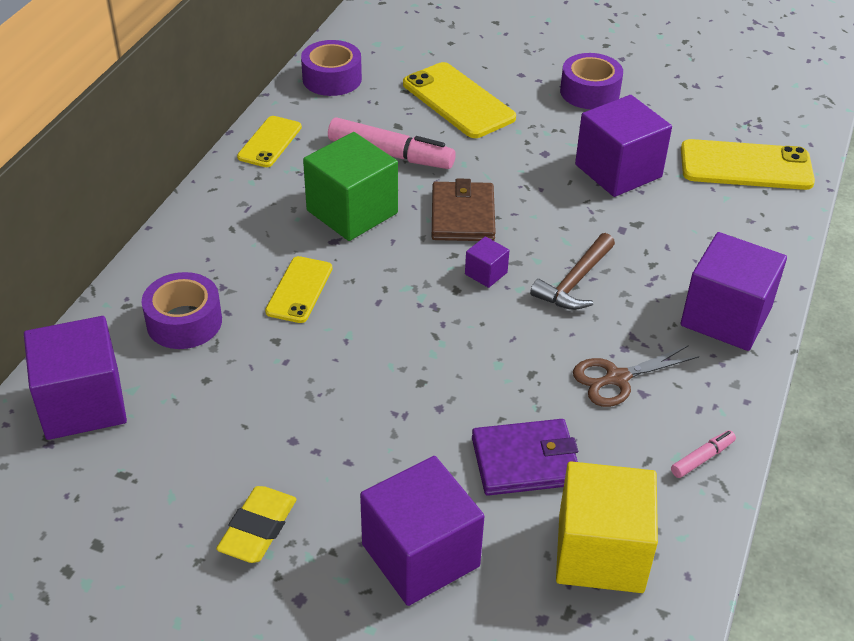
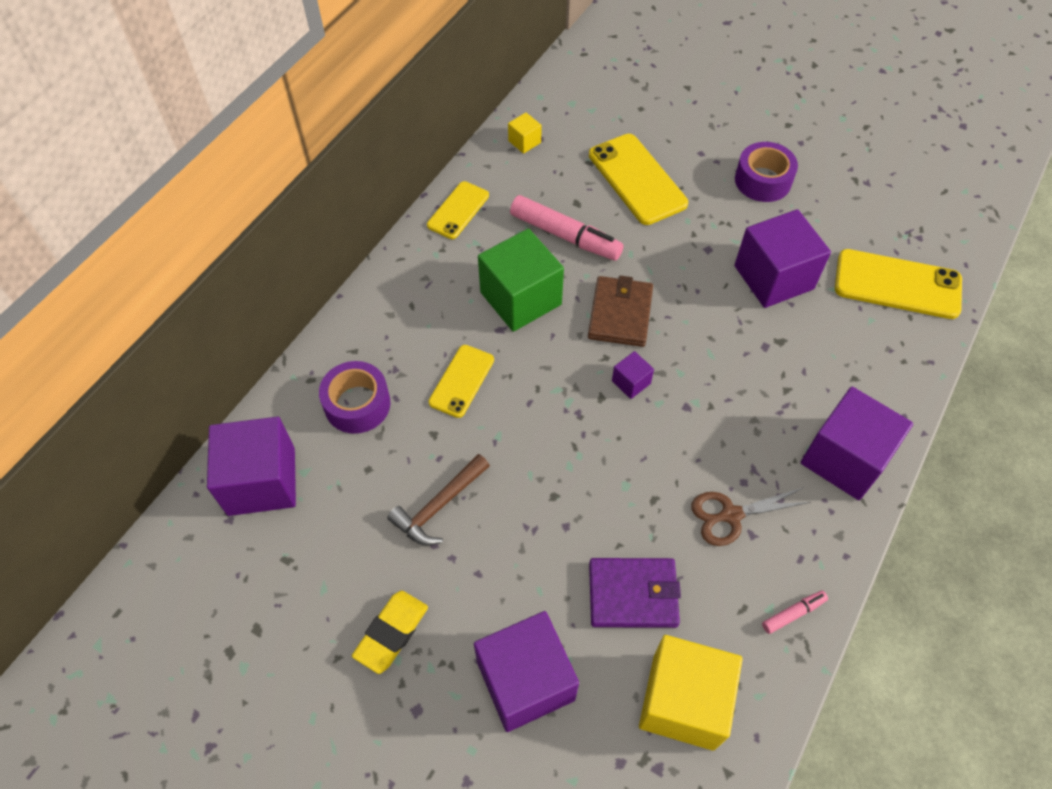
camera: 10 degrees right, 15 degrees up
purple tape [301,40,362,96] -> yellow cube [508,112,542,154]
brown hammer [530,233,615,310] -> brown hammer moved to [387,454,490,545]

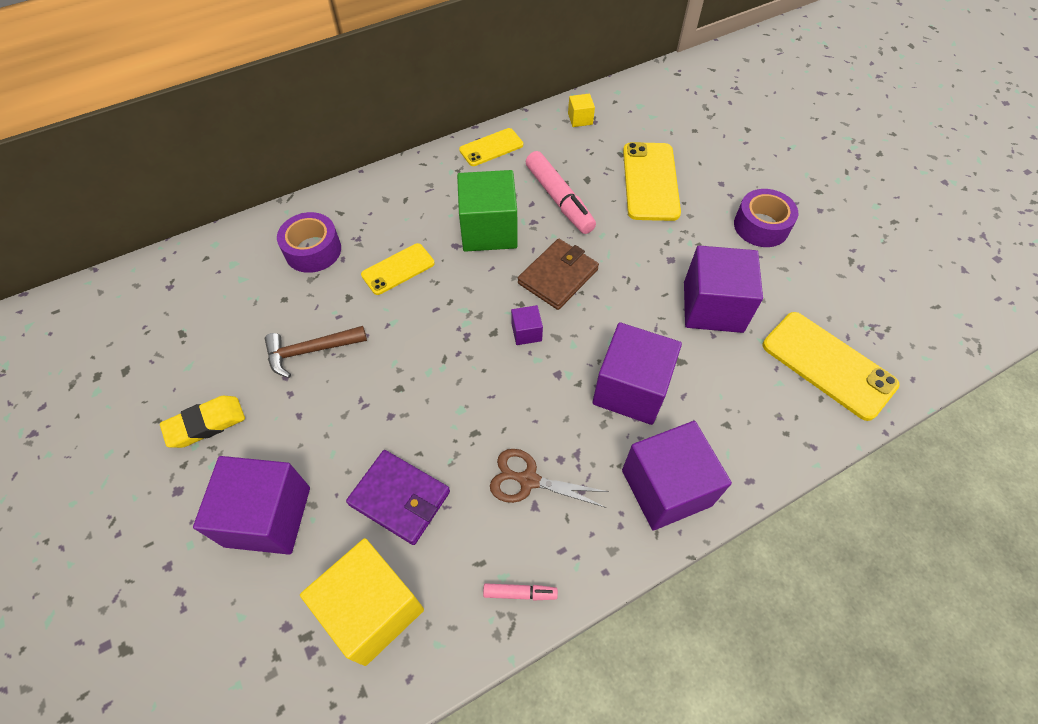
camera: 30 degrees right, 0 degrees up
purple cube [207,417,296,516] -> purple cube moved to [592,322,682,425]

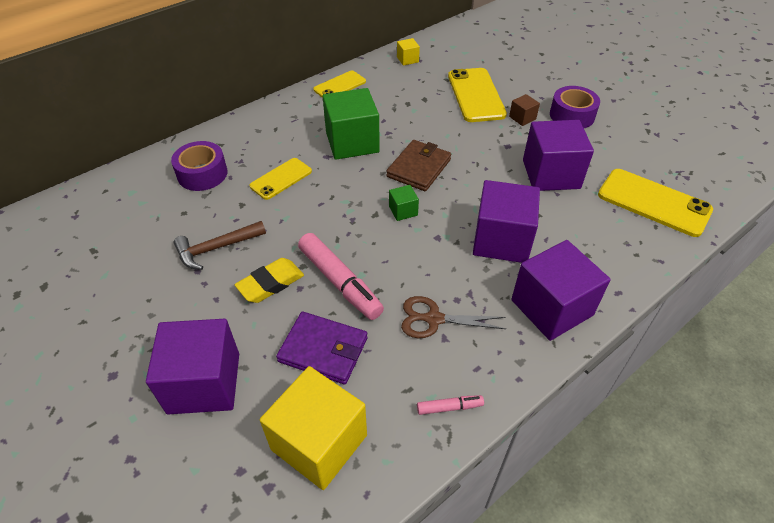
camera: 10 degrees left, 10 degrees down
yellow eraser [160,396,245,448] -> yellow eraser moved to [235,258,304,303]
purple cube [511,305,543,345] -> green cube [389,185,419,221]
pink marker [526,151,596,234] -> pink marker moved to [298,233,384,320]
none -> brown cube [509,94,540,126]

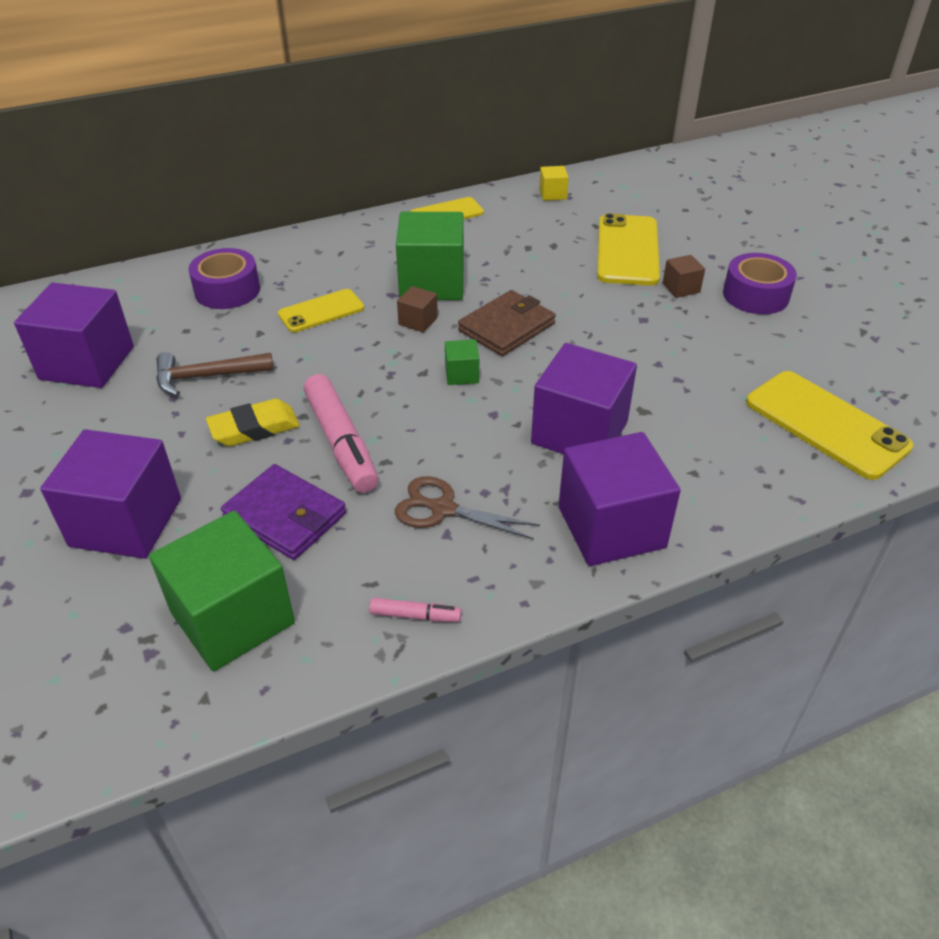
camera: 15 degrees right, 5 degrees down
yellow cube [260,366,367,490] -> green cube [149,511,295,671]
purple cube [523,120,594,191] -> purple cube moved to [14,283,134,388]
none -> brown cube [397,286,438,333]

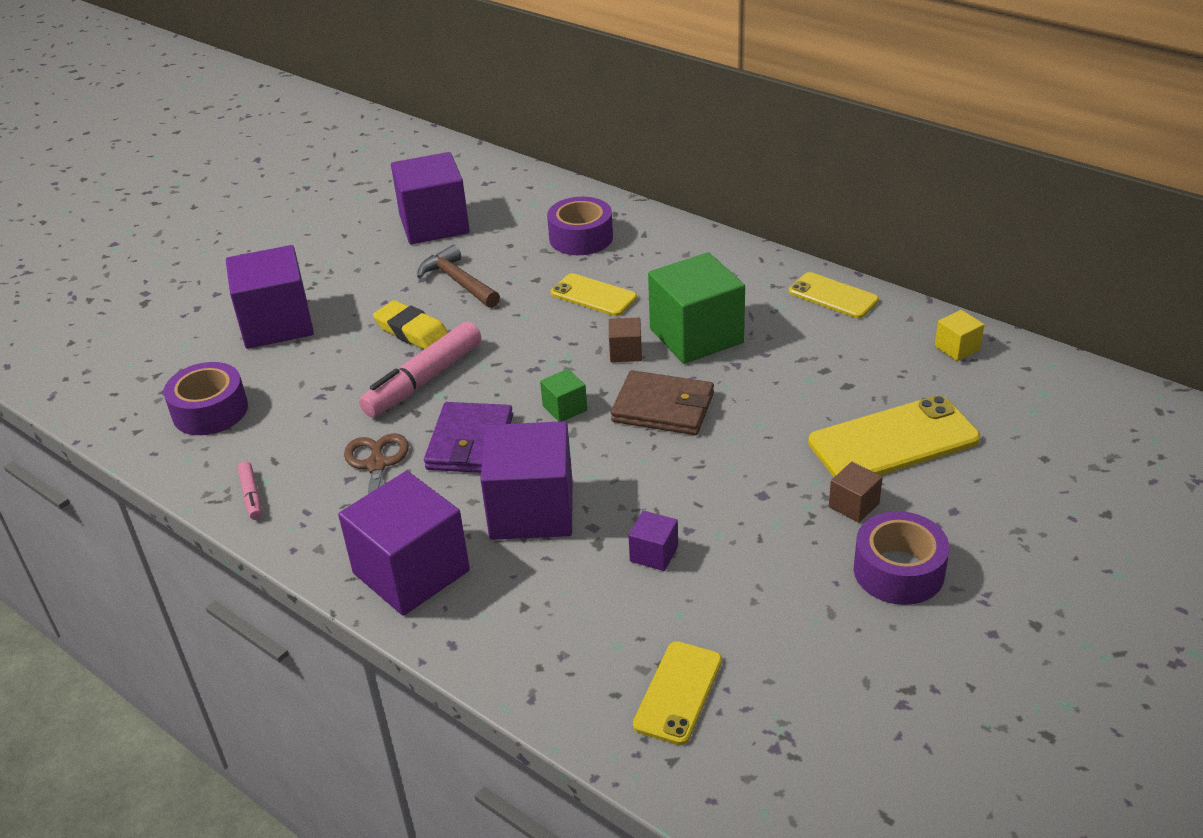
camera: 65 degrees right, 5 degrees down
green cube [149,511,295,671] -> purple tape [164,362,248,435]
purple wallet [221,464,346,560] -> purple wallet moved to [424,402,513,473]
yellow phone [746,371,913,480] -> yellow phone [633,641,722,745], size x0.61
none -> purple cube [628,511,678,571]

